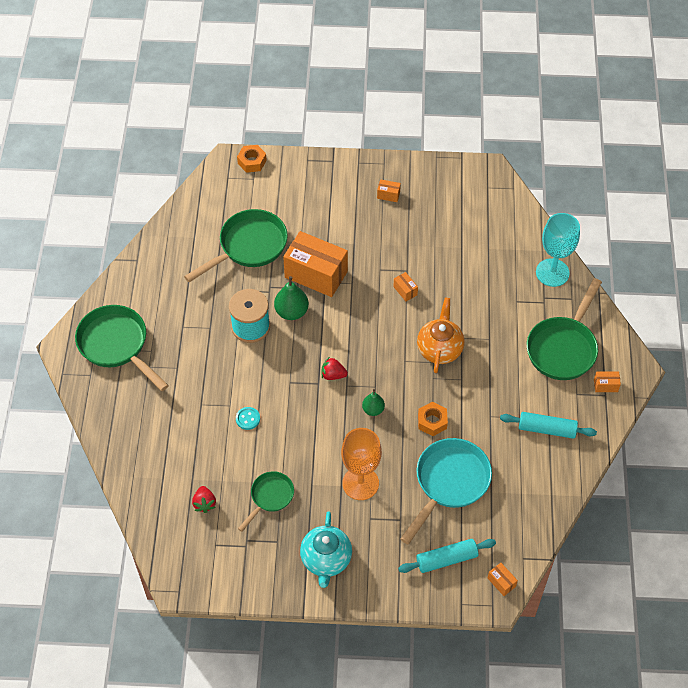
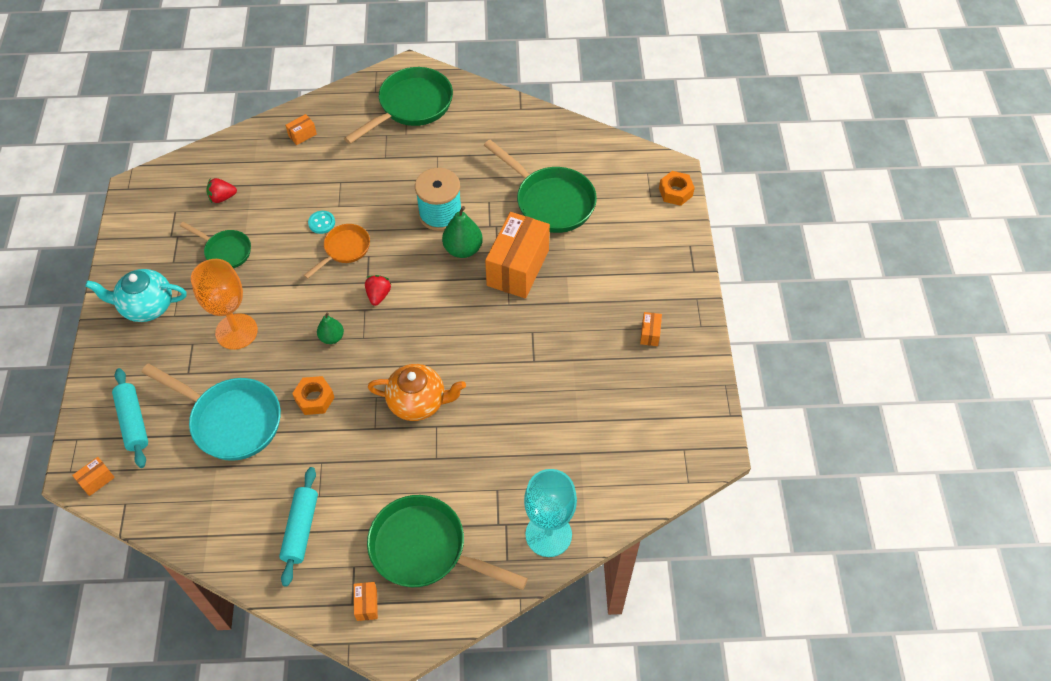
camera: 85 degrees right, 0 degrees up
orange box [393,272,418,302] -> orange box moved to [285,114,317,145]
none -> orange pan [304,224,370,279]

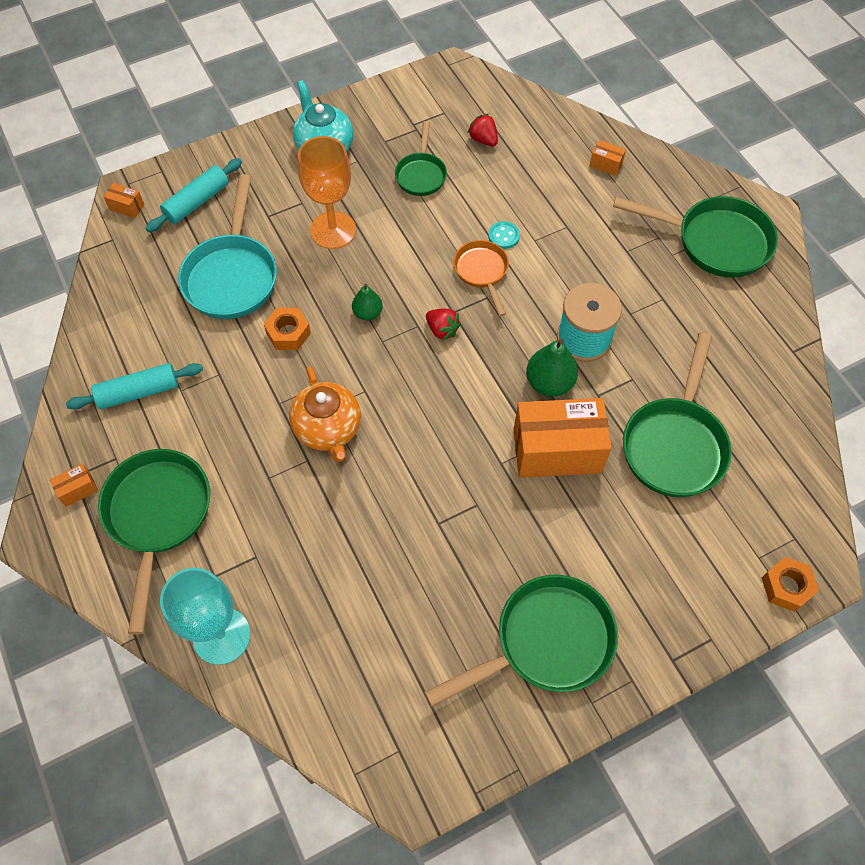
camera: 65 degrees right, 5 degrees up
orange pan [304,224,370,279] -> orange pan turned 120 degrees counterclockwise [454,240,509,316]
red strawberry [365,275,391,306] -> red strawberry turned 60 degrees clockwise [426,309,461,341]
orange box [640,312,662,346] -> green pan [424,575,618,707]

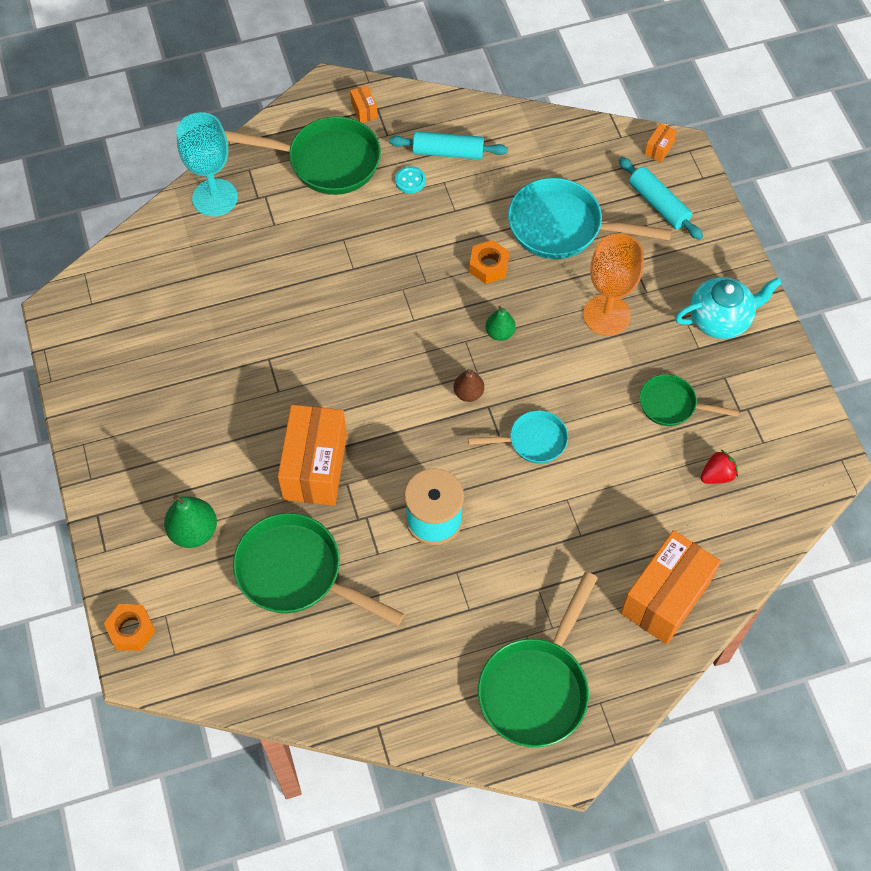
camera: 100 degrees right, 0 degrees up
turquoise rolling pin [66,363,203,409] -> turquoise rolling pin turned 75 degrees counterclockwise [389,131,508,159]
orange teapot [289,366,361,462] -> none
green pan [424,575,618,707] -> none
red strawberry [426,309,461,341] -> brown pear [453,369,484,402]
orange pan [454,240,509,316] -> turquoise pan [468,410,568,464]
turquoise button [488,221,520,249] -> turquoise button moved to [395,166,426,193]
green pear [526,339,578,396] -> green pear moved to [164,494,217,548]
orange box [589,140,626,176] -> orange box [621,530,721,644], size x2.46

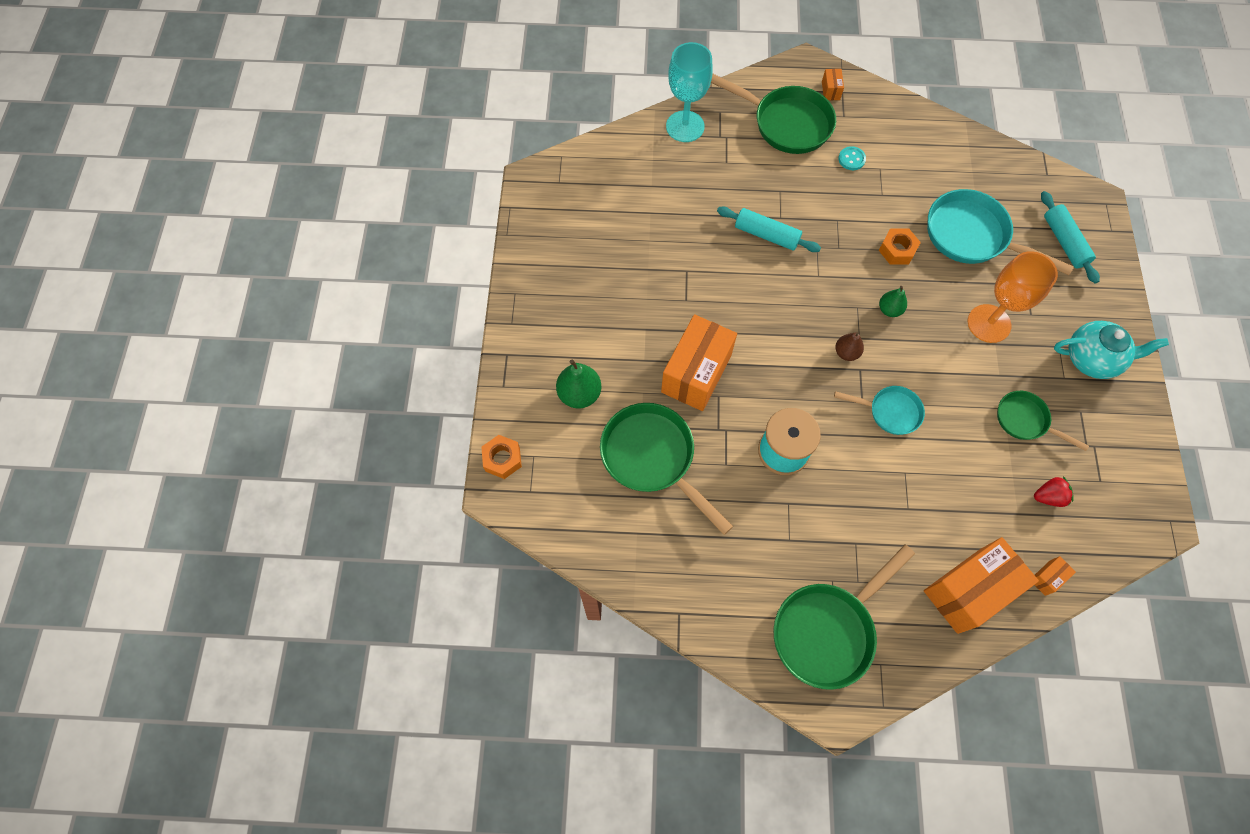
camera: 20 degrees right, 5 degrees up
turquoise rolling pin [389,131,508,159] -> turquoise rolling pin moved to [717,207,821,252]
orange box [645,123,677,162] -> orange box moved to [1035,556,1076,596]

